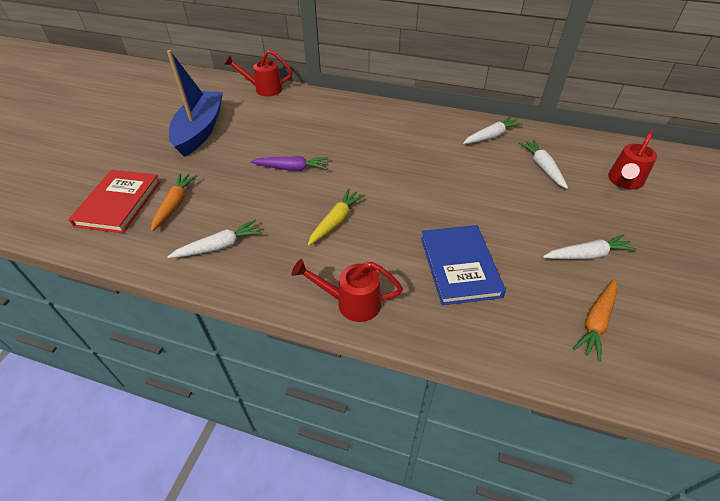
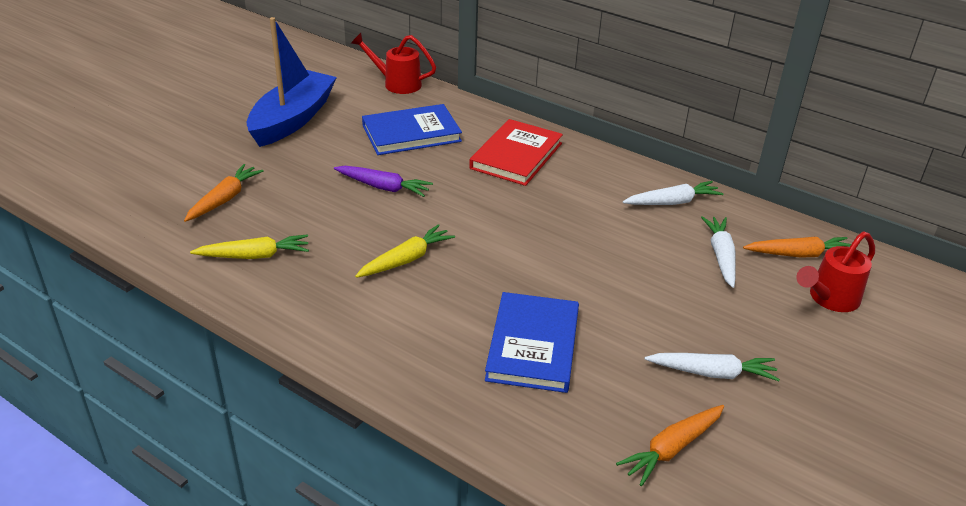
camera: 15 degrees right, 10 degrees down
red book [68,170,160,233] -> red book moved to [469,119,563,186]
white carrot [167,220,262,258] -> yellow carrot [190,234,309,259]
red watering can [292,259,403,322] -> none
none -> blue book [362,104,462,155]
none -> orange carrot [743,237,851,258]

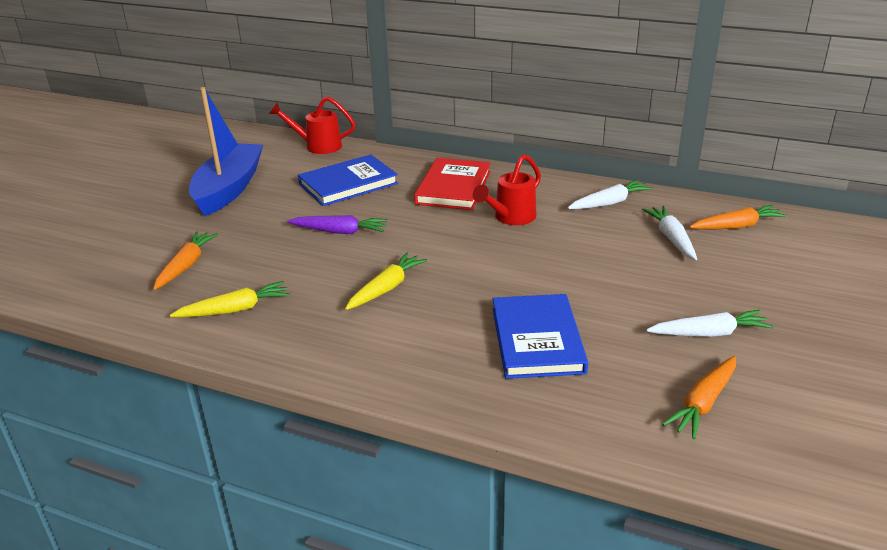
camera: 10 degrees left, 5 degrees down
red watering can [796,231,875,312] -> red watering can moved to [473,154,541,225]

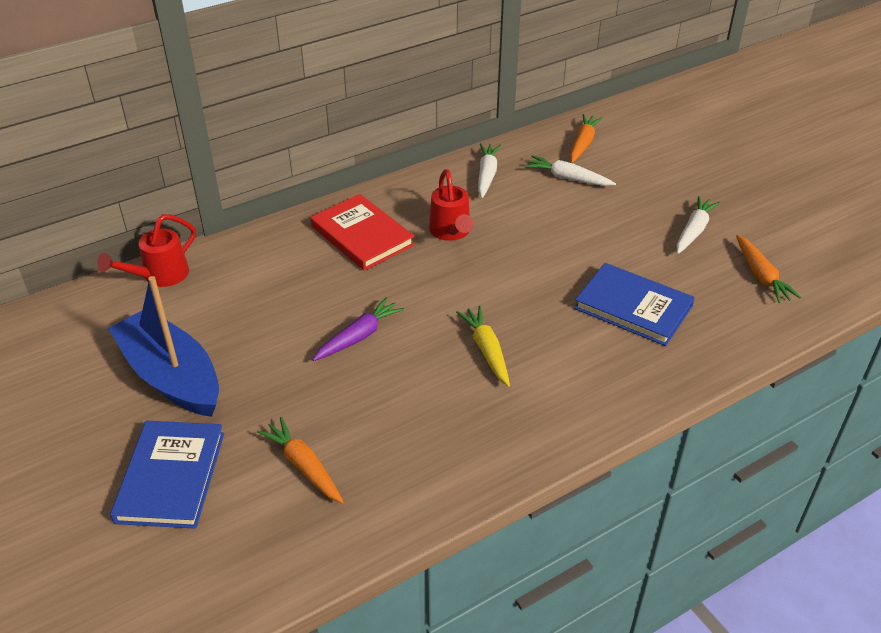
camera: 55 degrees left, 10 degrees up
yellow carrot [170,281,290,317] -> none
blue book [298,154,398,206] -> blue book moved to [110,421,224,529]

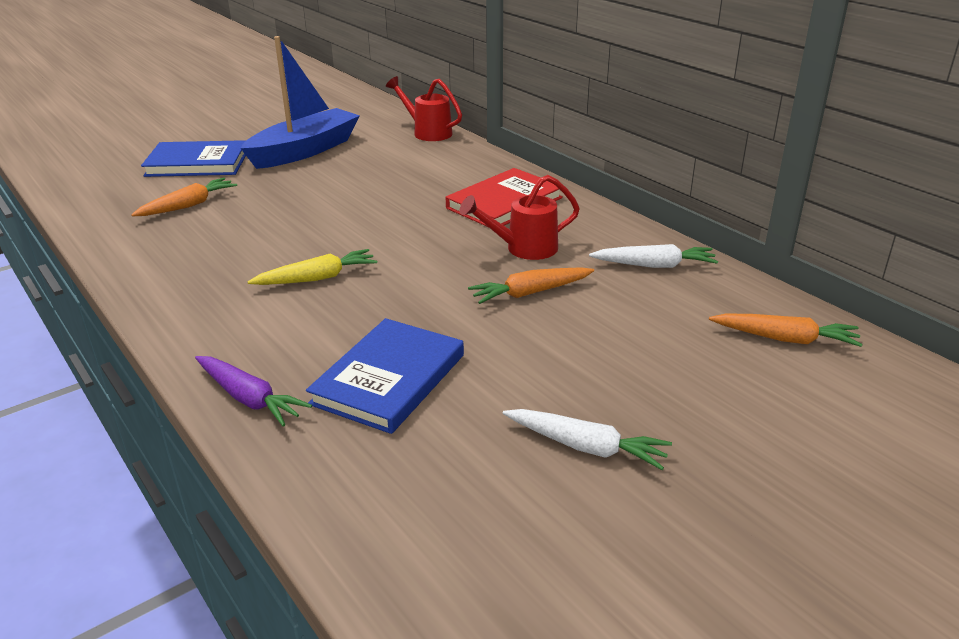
camera: 85 degrees right, 10 degrees down
purple carrot [313,297,405,361] -> purple carrot moved to [195,356,312,427]
white carrot [525,155,616,186] -> none
orange carrot [736,235,801,303] -> orange carrot moved to [468,267,594,304]

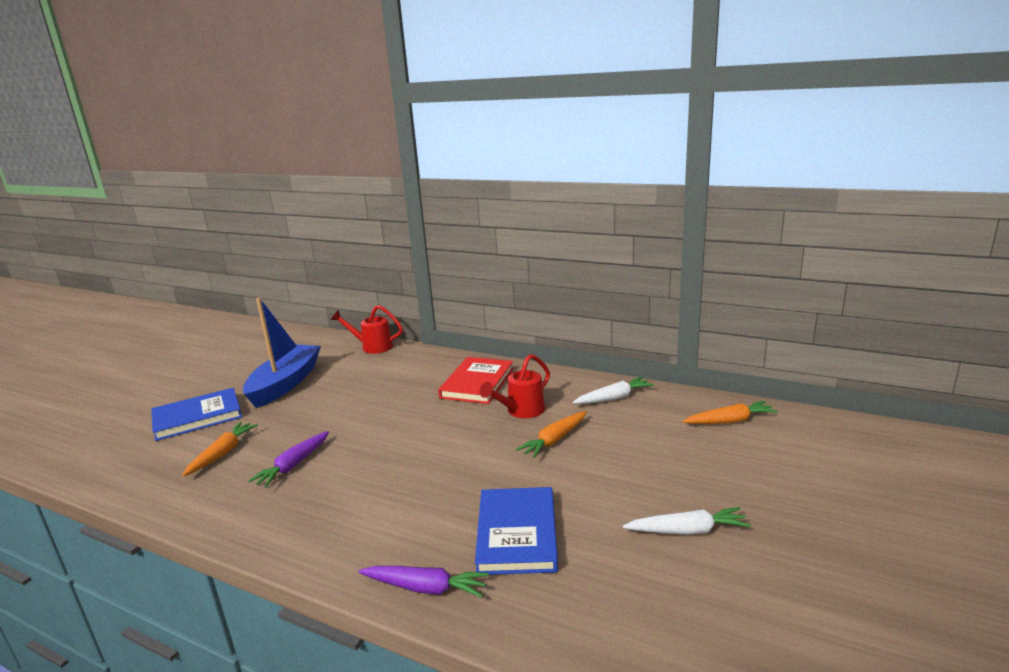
camera: 25 degrees left, 10 degrees down
yellow carrot [247,249,377,285] -> none
none -> purple carrot [248,431,329,488]

